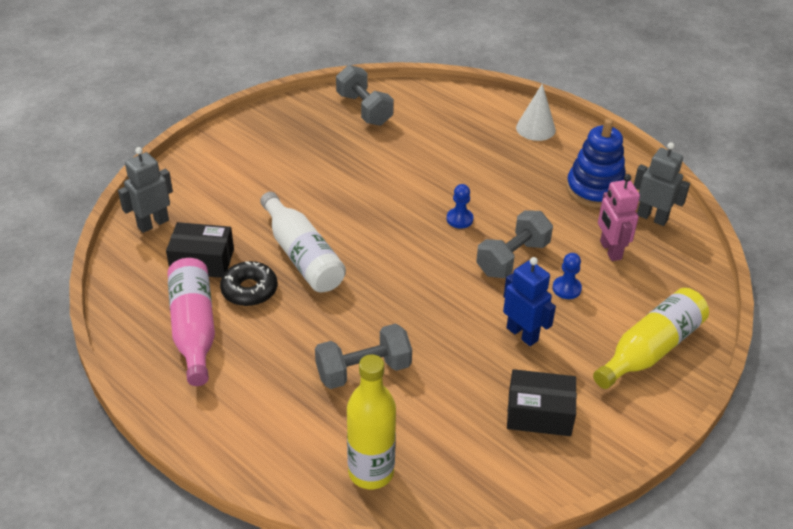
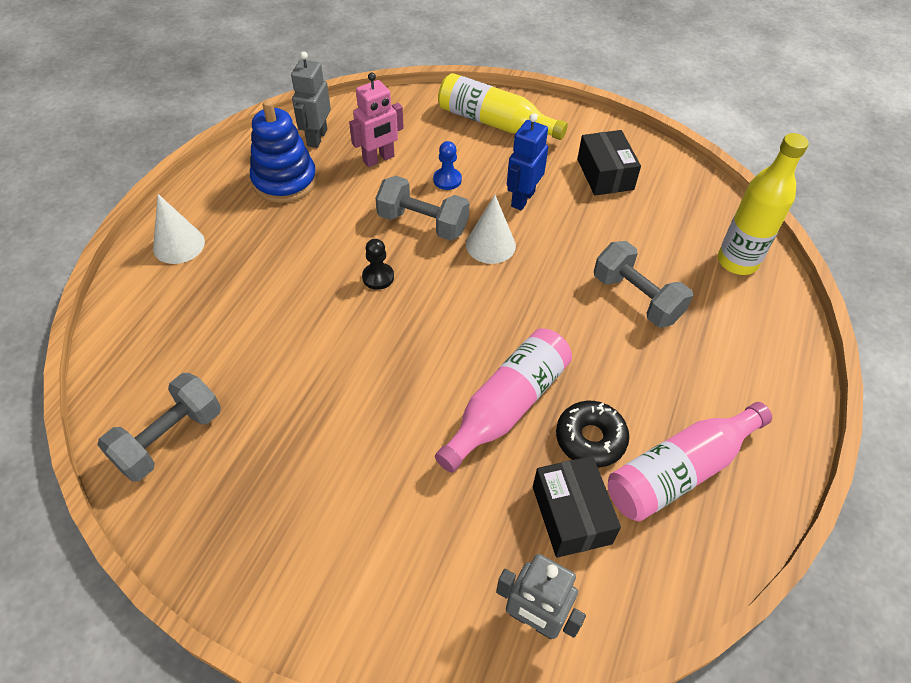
camera: 110 degrees left, 10 degrees up
white bottle [260,192,346,292] -> pink bottle [435,328,572,473]
blue pawn [446,184,473,228] -> black pawn [362,239,394,290]
none -> white cone [466,195,516,264]

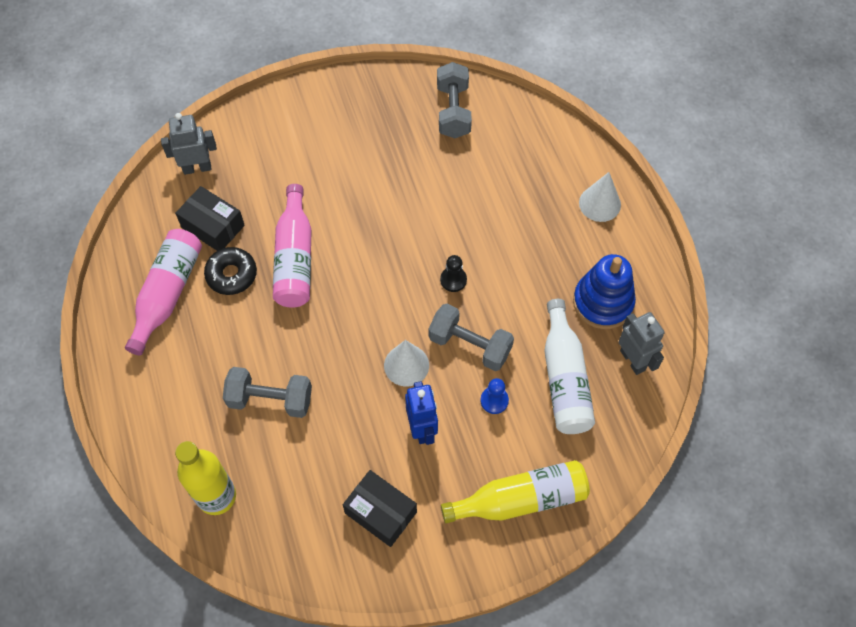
camera: 140 degrees right, 10 degrees up
pink robot [349,73,404,167] -> white bottle [544,299,595,434]
grey dumbbell [376,176,469,241] -> grey dumbbell turned 45 degrees clockwise [429,304,514,371]

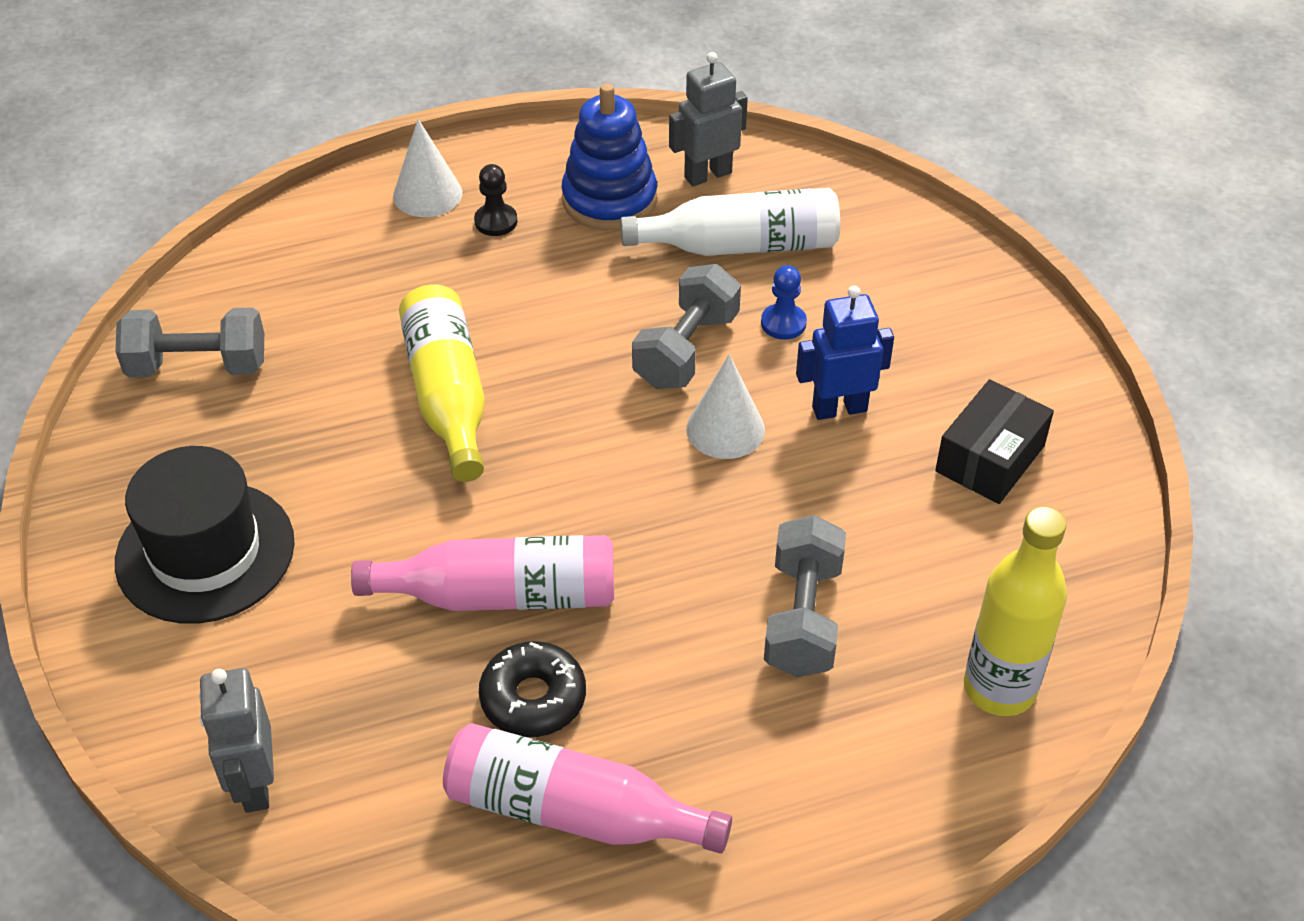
camera: 90 degrees left, 15 degrees down
black box [175,186,245,251] -> none
black pawn [440,255,467,292] -> black pawn moved to [474,164,517,236]
yellow bottle [441,460,590,523] -> yellow bottle moved to [399,285,485,482]
none -> black hat [115,446,295,624]

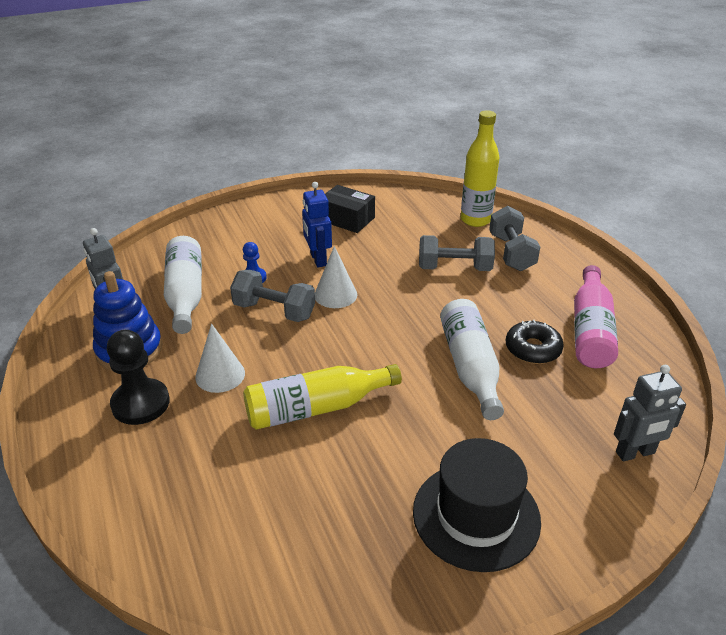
camera: 95 degrees left, 10 degrees down
grey dumbbell [116,307,264,377] -> grey dumbbell moved to [489,206,540,271]
pink bottle [351,535,614,611] -> white bottle [440,299,504,420]
white cone [393,119,462,217] -> white cone moved to [195,324,245,393]
black pawn [474,164,517,236] -> black pawn [107,330,170,425], size x1.80

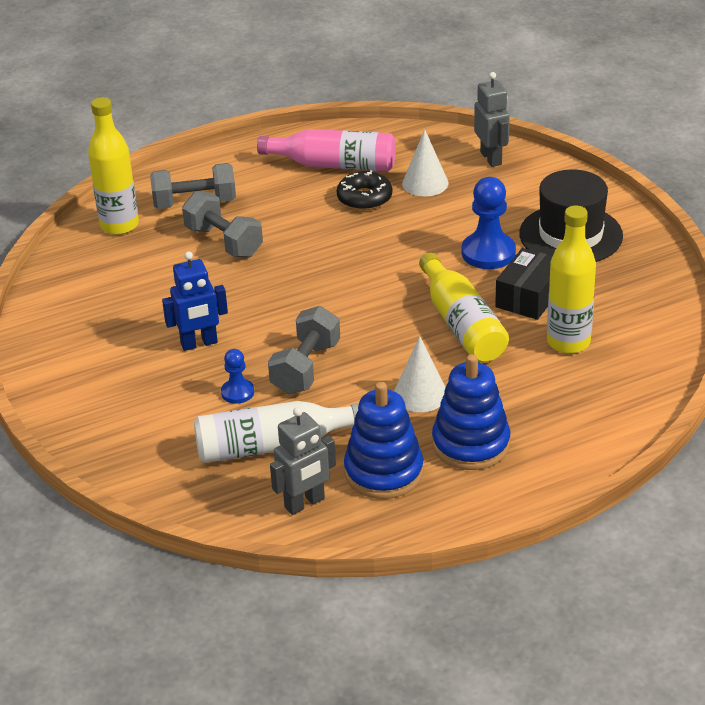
camera: 90 degrees left, 0 degrees up
black pawn [107,330,170,425] -> blue stacking toy [432,354,510,470]
white cone [315,246,357,308] -> white cone moved to [402,129,449,196]
black box [325,185,375,233] -> black box moved to [495,248,553,320]
grey dumbbell [419,235,495,271] -> grey dumbbell turned 45 degrees counterclockwise [182,191,263,258]
white bottle [440,299,504,420] -> none
none -> blue pawn [462,177,516,269]
none -> yellow bottle [547,206,596,354]

